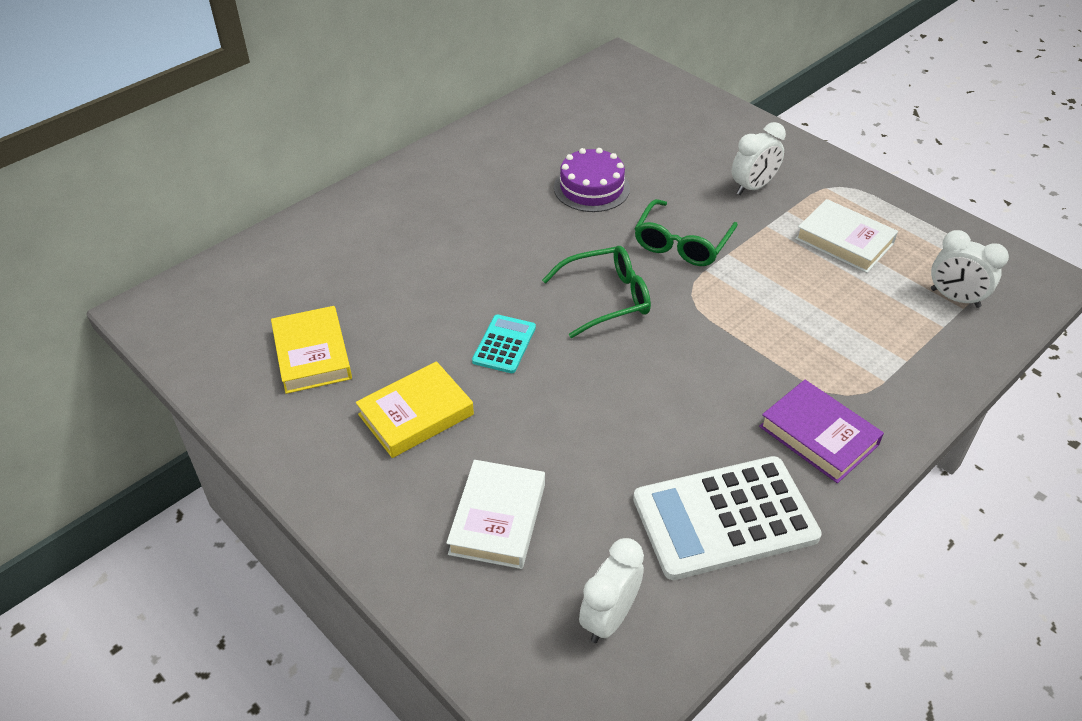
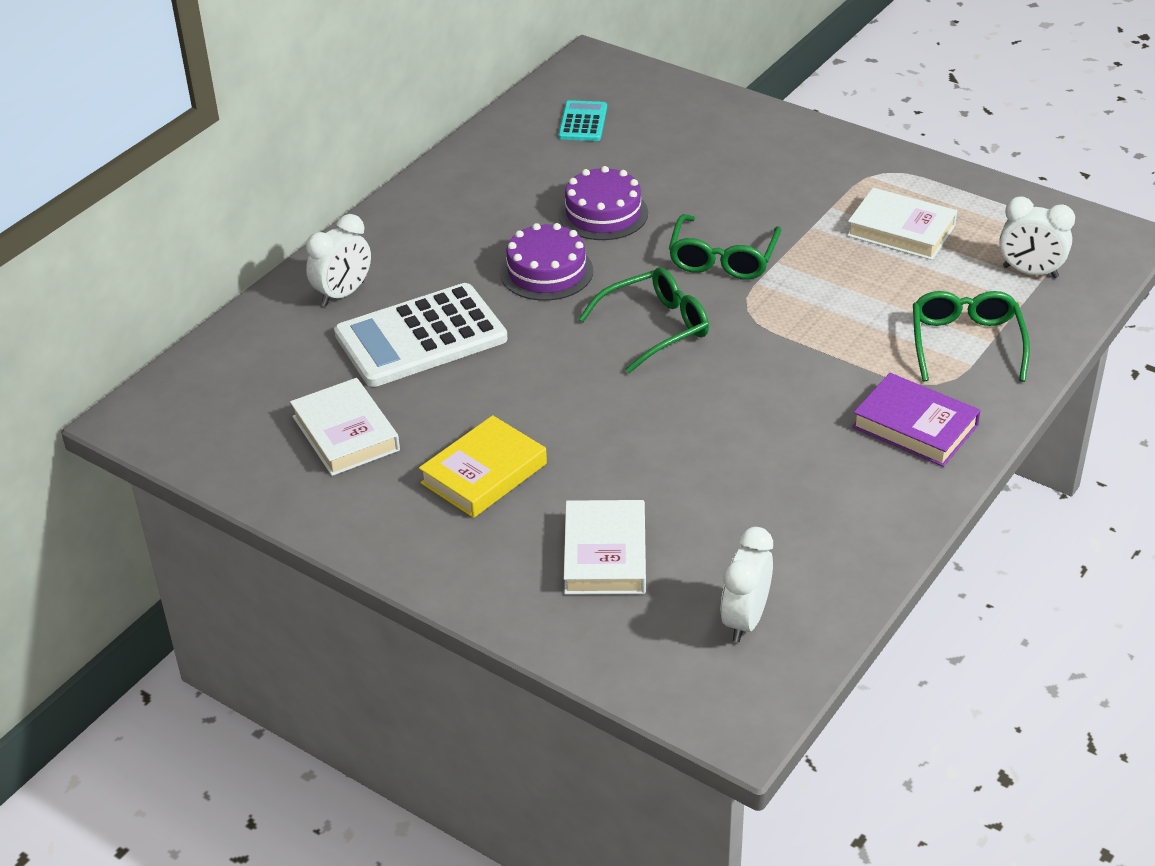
camera: 10 degrees left, 5 degrees down
yellow book [271,306,352,394] -> white book [290,378,400,476]
turquoise calculator [472,314,536,373] -> turquoise calculator moved to [558,100,607,141]
white calculator [633,456,822,580] -> white calculator moved to [334,283,508,387]
white clock [732,122,786,195] -> white clock moved to [306,214,371,306]
none -> purple cake [500,223,593,301]
none -> green glasses [913,291,1030,382]

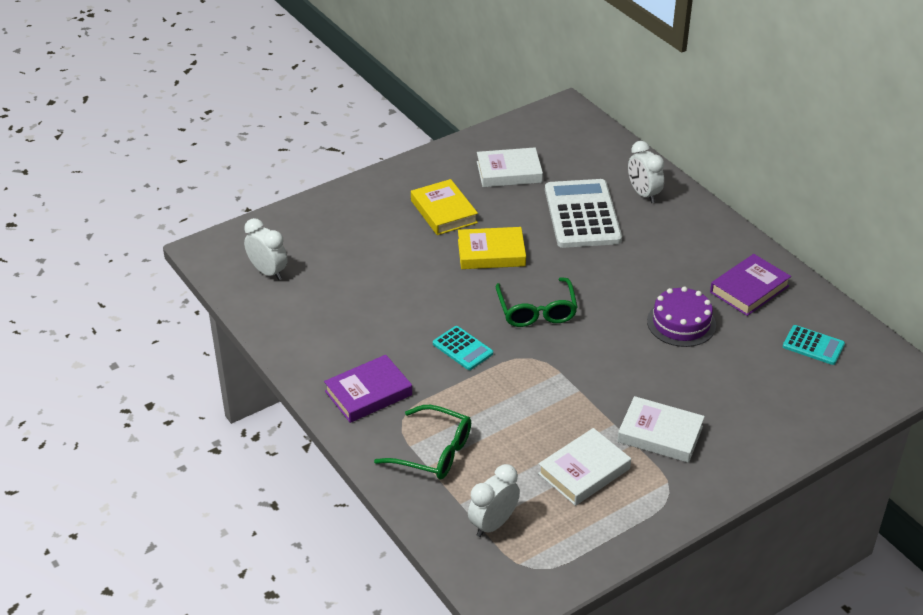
camera: 110 degrees right, 0 degrees up
purple cake [500,223,593,301] -> none
white book [564,500,646,595] -> white book moved to [617,396,705,463]
green glasses [669,214,781,280] -> none
none -> turquoise calculator [433,326,493,370]
none -> yellow book [458,227,526,269]
none -> purple book [710,254,791,316]

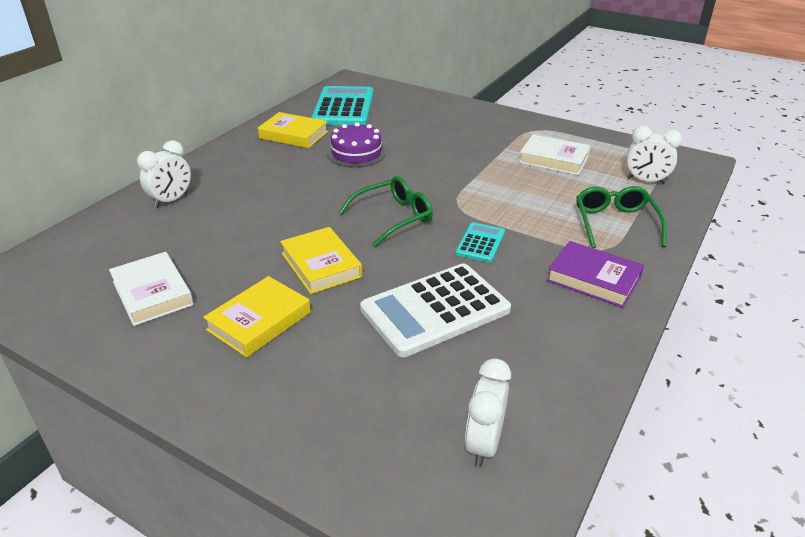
camera: 115 degrees left, 5 degrees down
white calculator [545,179,622,248] -> white calculator moved to [360,263,511,357]
white book [617,396,705,463] -> none
purple book [710,254,791,316] -> yellow book [258,112,328,148]
turquoise calculator [783,325,845,365] -> turquoise calculator [311,86,374,125], size x2.01

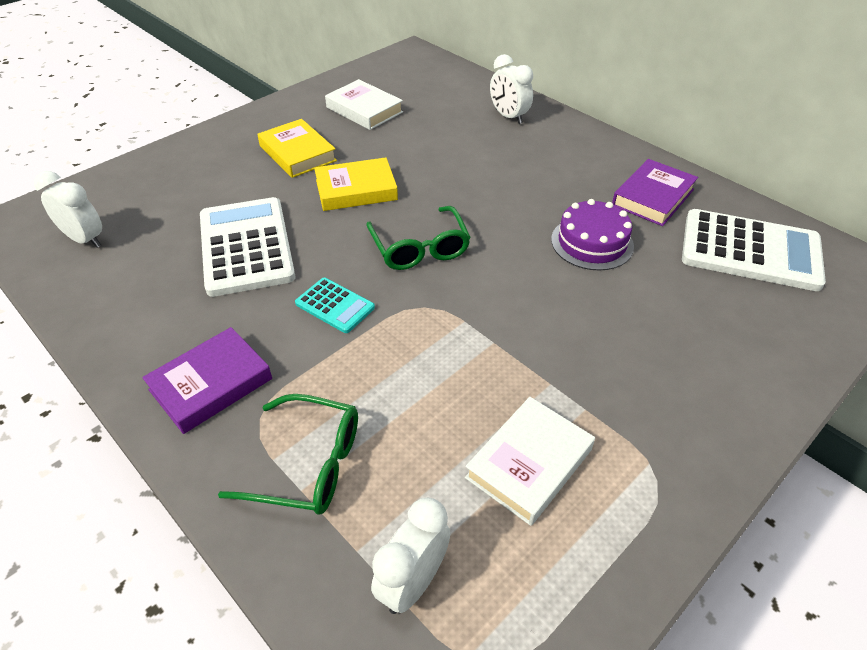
camera: 105 degrees right, 10 degrees up
white book [109,252,194,326] -> white book turned 60 degrees clockwise [325,79,403,130]
yellow book [258,112,328,148] -> purple book [612,159,698,226]
turquoise calculator [311,86,374,125] -> white calculator [682,209,826,291]

